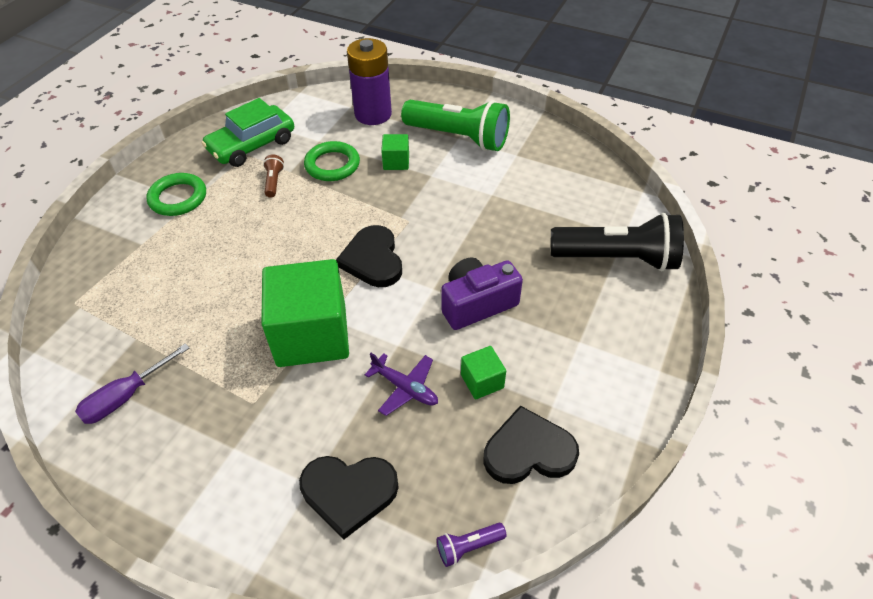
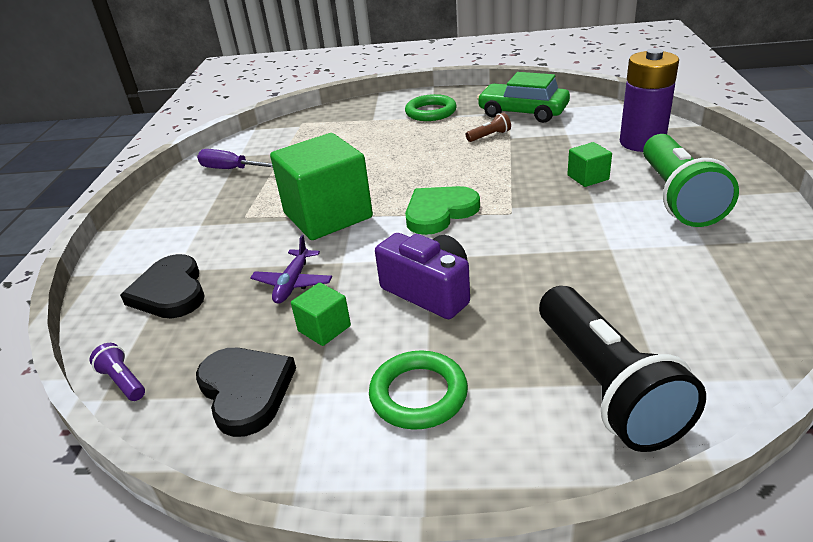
camera: 70 degrees right, 15 degrees down
green ring [304,141,360,181] -> green ring moved to [369,350,468,430]
black heart [336,225,402,287] -> green heart [405,186,480,235]

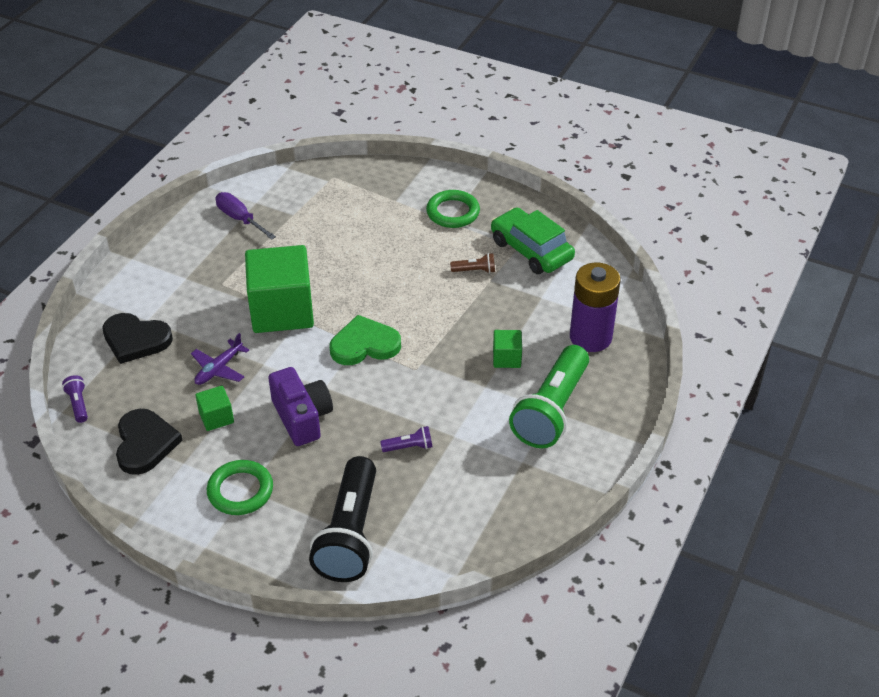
camera: 20 degrees right, 10 degrees up
black heart [120,254,205,319] -> black heart turned 75 degrees counterclockwise [102,313,173,364]
none -> purple flashlight [380,426,432,452]

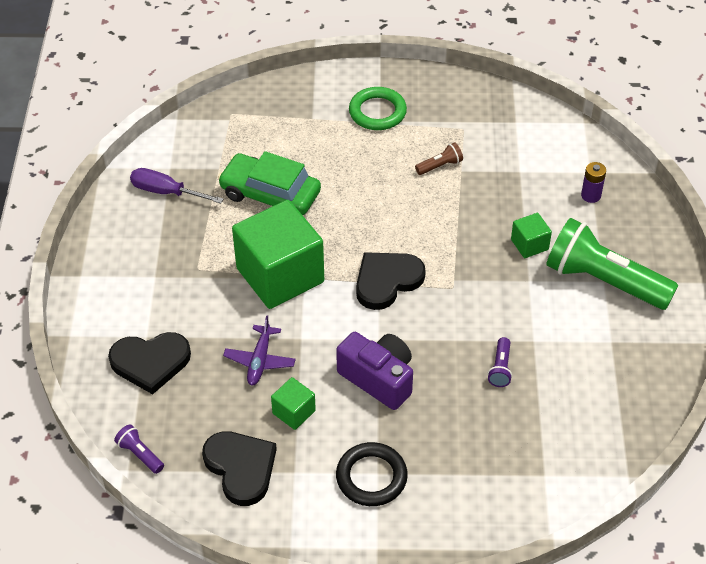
camera: 25 degrees left, 5 degrees up
green ring [207,460,273,515] -> black ring [336,442,408,506]
black flashlight [309,456,376,582] -> none
green heart [330,315,401,365] -> black heart [356,252,426,310]
purple flashlight [380,426,432,452] -> purple flashlight turned 135 degrees clockwise [488,337,512,387]
green car [491,207,575,274] -> green car moved to [218,151,321,215]
green flashlight [509,345,589,448] -> green flashlight turned 120 degrees clockwise [546,218,678,310]
purple battery [570,262,621,352] -> purple battery [581,162,606,203], size x0.45

